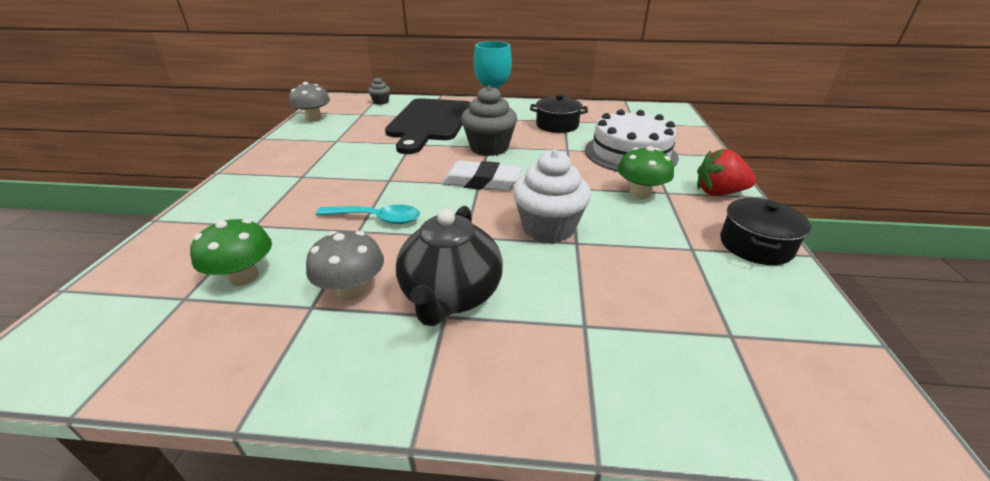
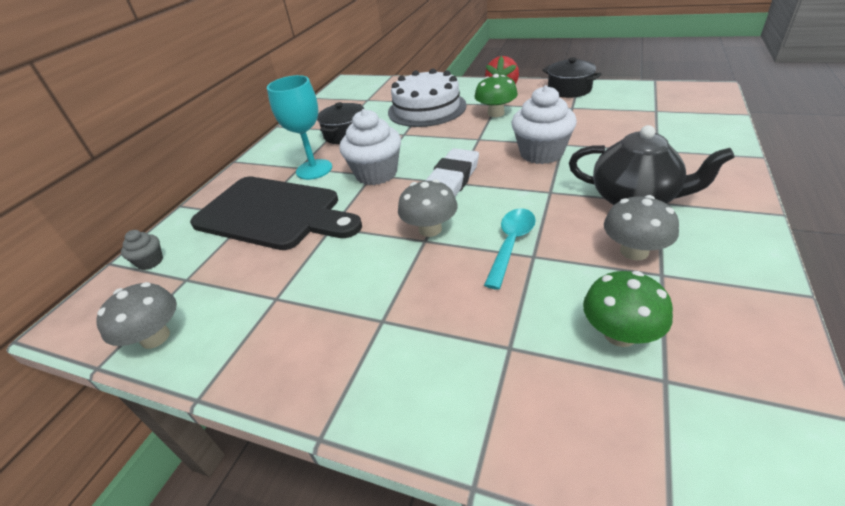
camera: 70 degrees left, 5 degrees up
grey cupcake [461,85,517,156] -> white cupcake [339,109,401,185]
none -> grey mushroom [398,179,458,237]

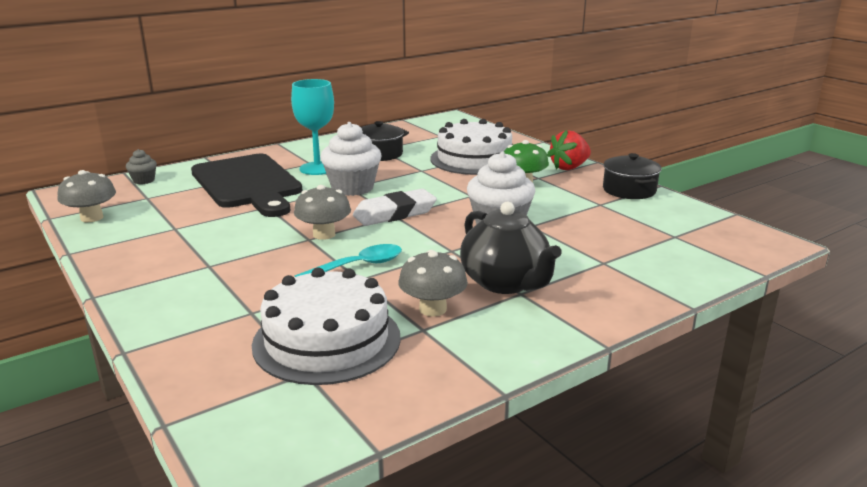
camera: 30 degrees right, 15 degrees down
green mushroom [583,271,673,347] -> white cake [252,268,401,385]

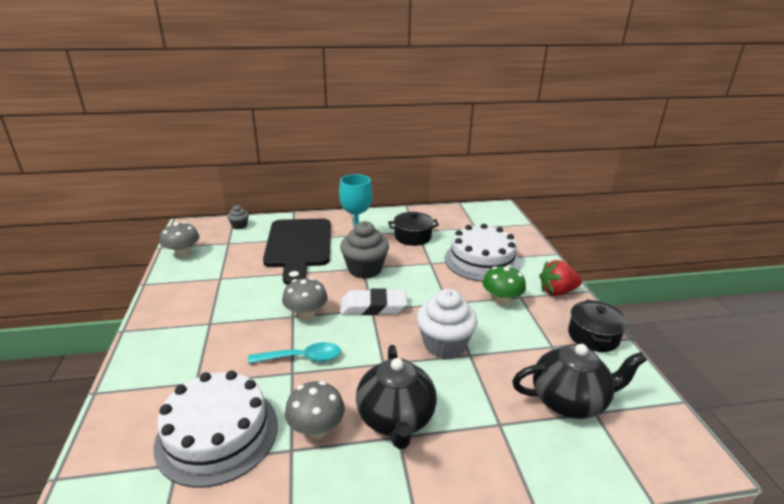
camera: 25 degrees right, 5 degrees up
white cupcake [320,122,381,196] -> grey cupcake [340,221,389,279]
none -> black teapot [512,344,647,419]

